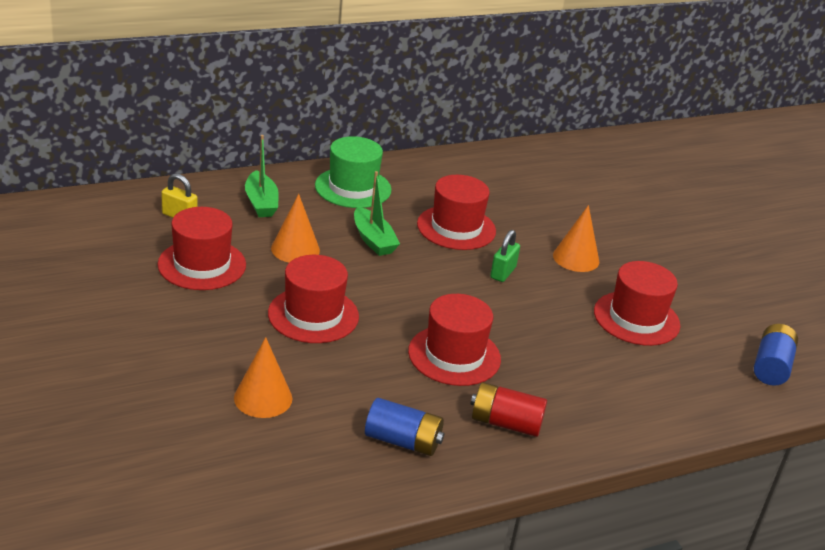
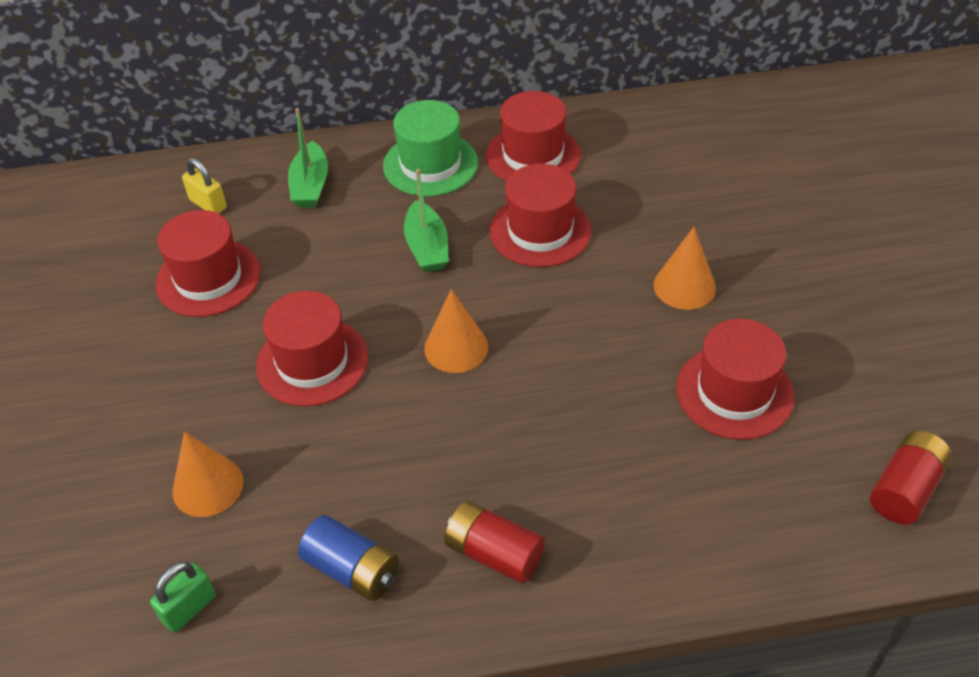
camera: 20 degrees right, 15 degrees up
orange cone [271,194,320,263] -> orange cone moved to [424,289,488,373]
red hat [408,294,501,386] -> red hat moved to [486,91,581,182]
green padlock [490,230,520,282] -> green padlock moved to [150,562,216,633]
blue battery [754,324,798,386] -> red battery [870,431,952,524]

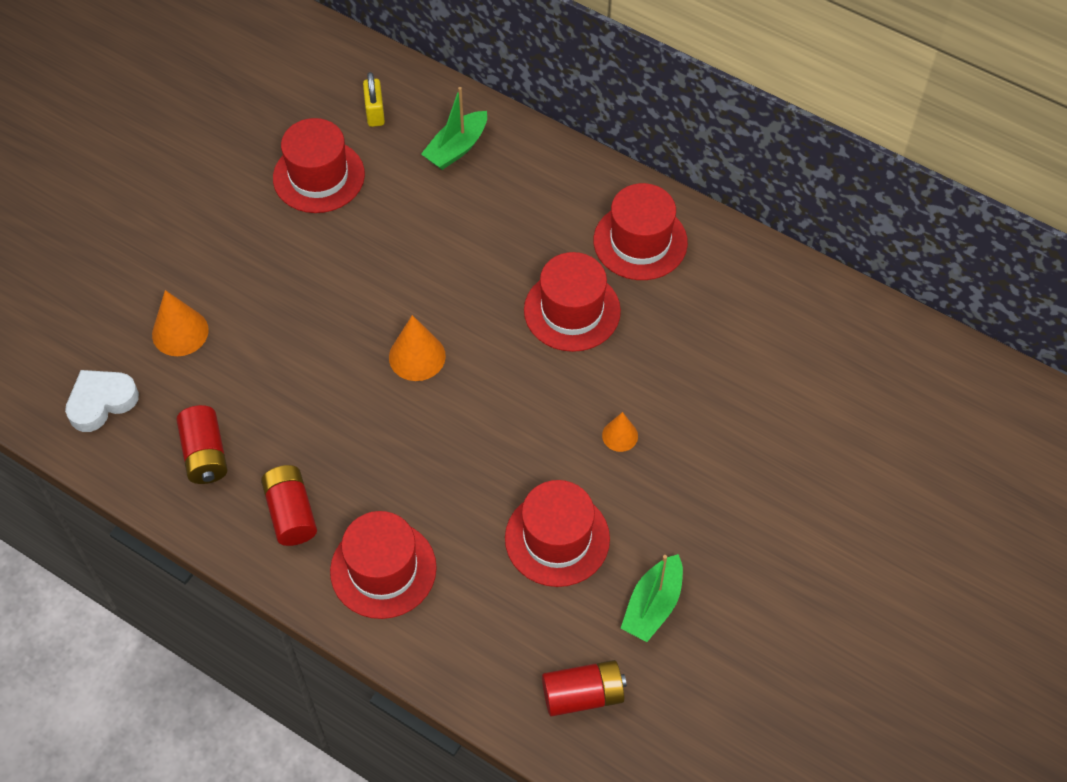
camera: 40 degrees right, 10 degrees up
green padlock [150,562,216,633] -> white heart [65,370,139,432]
red hat [256,291,368,406] -> red hat moved to [330,511,437,619]
blue battery [298,515,399,601] -> red battery [177,405,228,484]
green hat [383,100,478,196] -> none
green boat [404,169,449,272] -> green boat moved to [620,554,683,642]
orange cone [654,227,716,310] -> orange cone [602,412,638,452], size x0.62

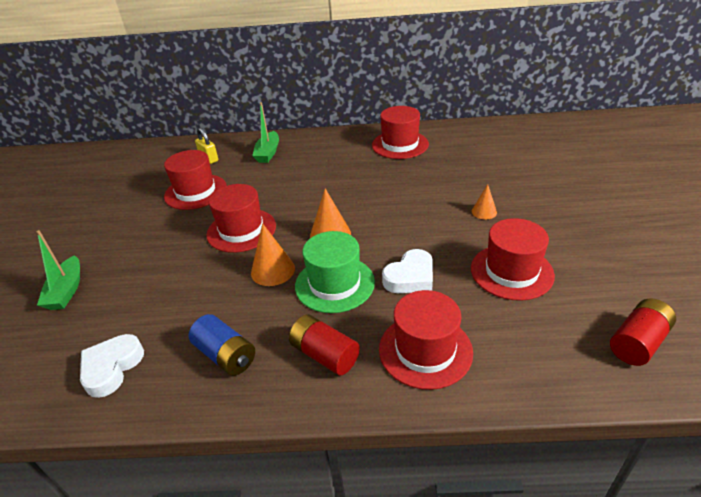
camera: 30 degrees left, 20 degrees down
orange cone [152,290,209,356] -> orange cone moved to [251,223,295,286]
red battery [177,405,228,484] -> blue battery [189,314,255,376]
red hat [524,252,621,352] -> red hat moved to [206,184,276,253]
green boat [620,554,683,642] -> green boat moved to [37,230,80,310]
none -> green hat [295,231,375,313]
none -> white heart [382,249,433,293]

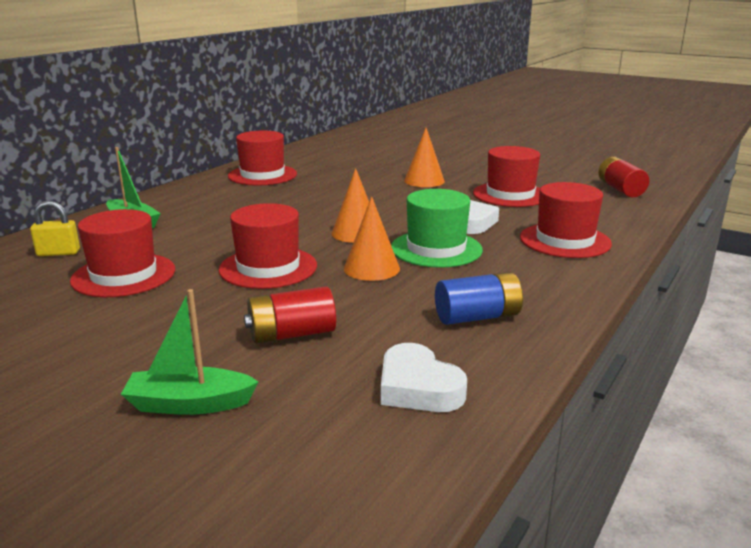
camera: 60 degrees left, 15 degrees down
green boat [37,230,80,310] -> green boat turned 150 degrees clockwise [121,289,259,415]
red battery [289,314,360,376] -> red battery moved to [244,286,336,343]
orange cone [472,184,497,219] -> orange cone [404,128,445,187], size x1.62

